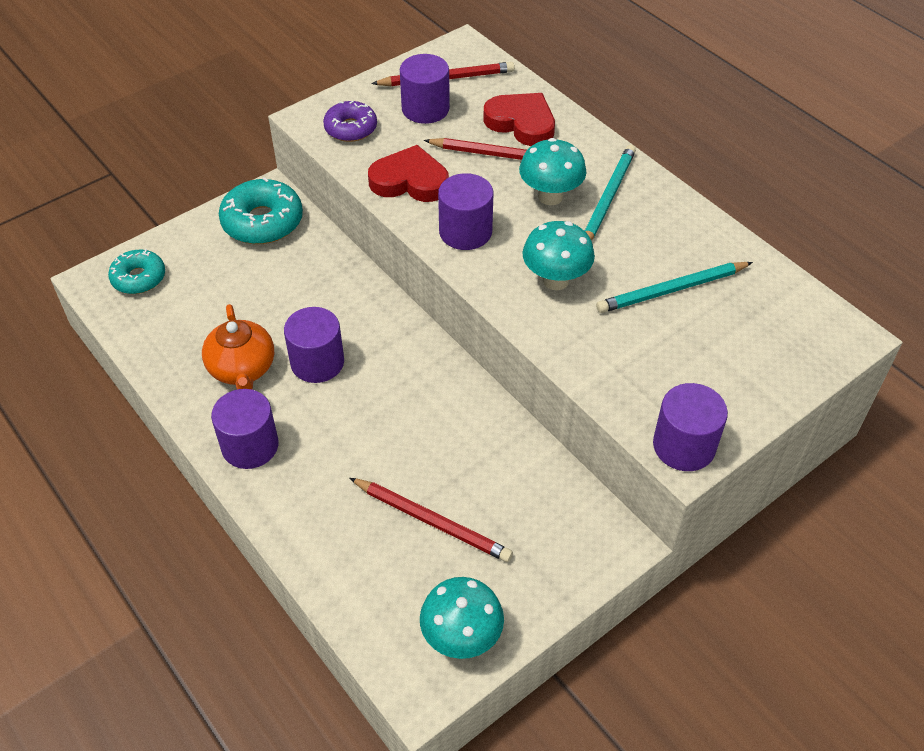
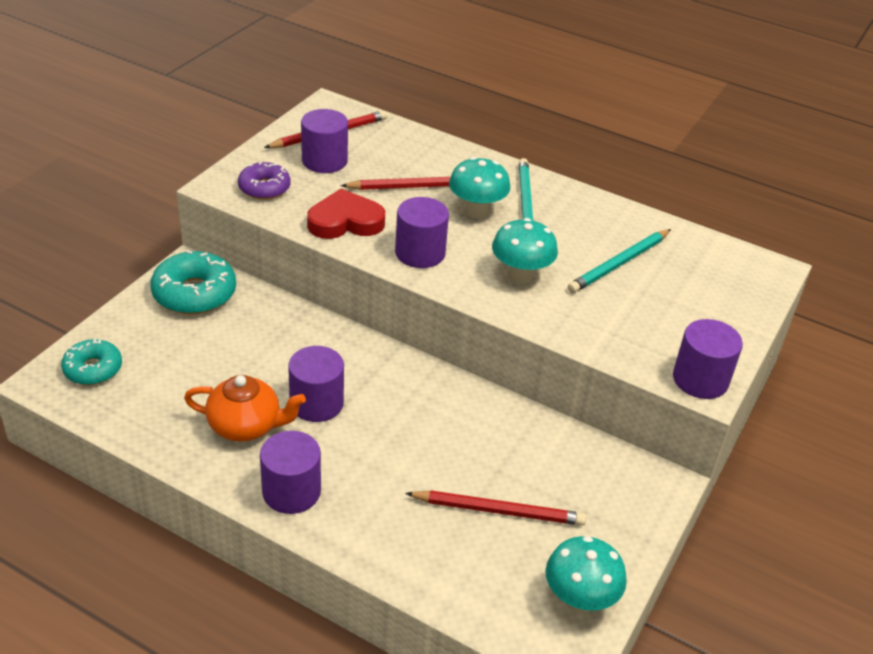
camera: 25 degrees left, 10 degrees down
orange teapot [202,304,274,389] -> orange teapot turned 45 degrees counterclockwise [184,375,306,442]
red heart [483,93,555,146] -> none

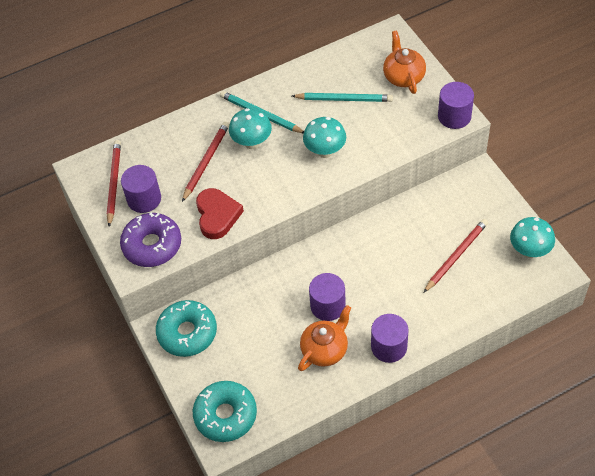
camera: 50 degrees left, 15 degrees up
turquoise donut [61,338,122,385] -> turquoise donut [193,381,257,442], size x1.57
purple donut [238,162,290,200] -> purple donut [120,212,181,267], size x1.57
red heart [307,189,385,239] -> red heart turned 150 degrees clockwise [196,188,244,239]
purple cylinder [395,197,449,268] -> none
turquoise pencil [568,229,671,293] -> turquoise pencil turned 75 degrees counterclockwise [292,93,393,102]
none -> orange teapot [383,30,426,94]

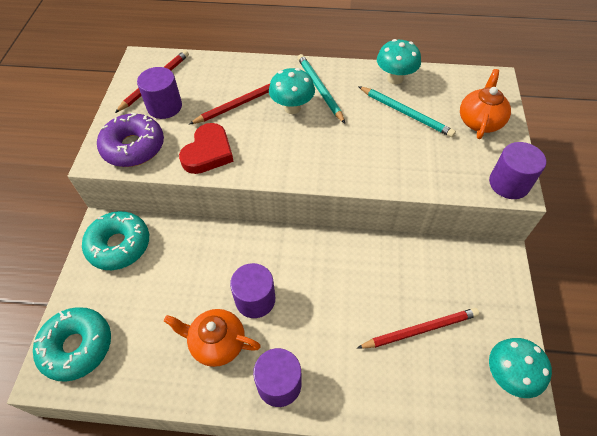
camera: 30 degrees right, 0 degrees up
orange teapot [298,305,351,371] -> orange teapot turned 150 degrees counterclockwise [164,309,261,367]
turquoise mushroom [303,117,346,158] -> turquoise mushroom moved to [377,39,421,85]

